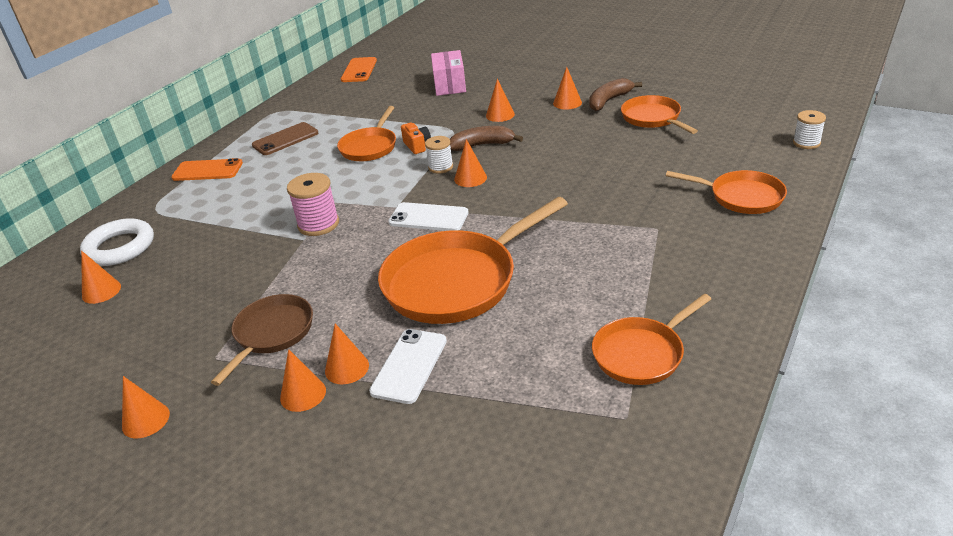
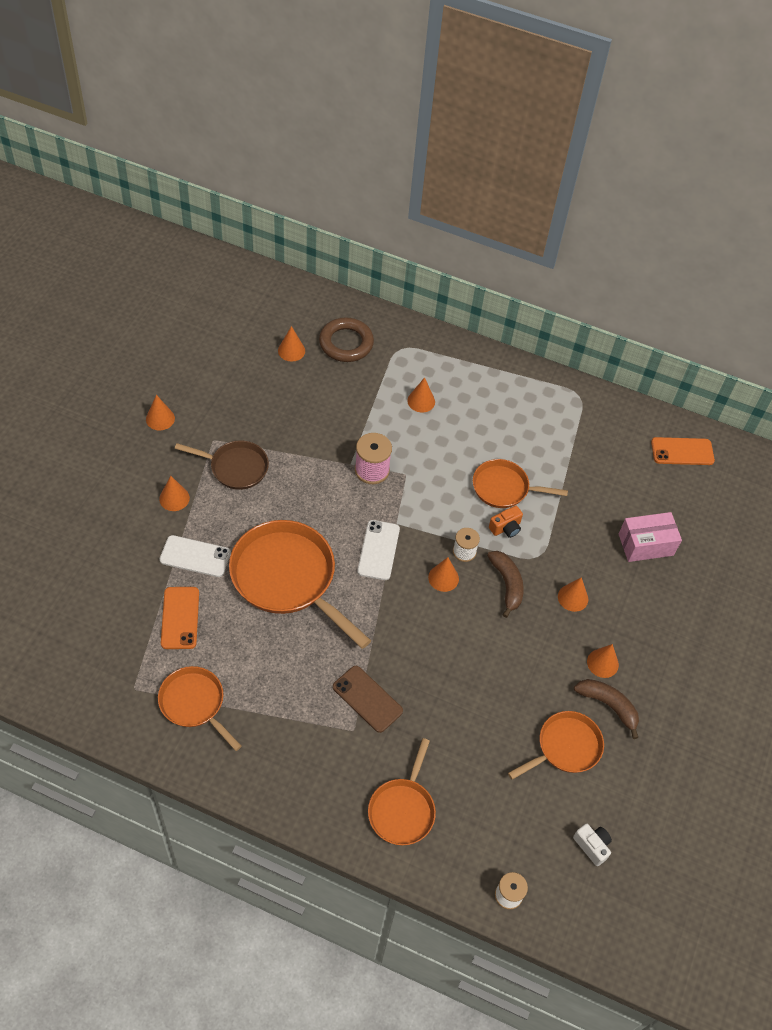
camera: 75 degrees right, 20 degrees up
white ring [80,218,154,266] -> brown ring [319,318,374,362]
orange phone [171,158,243,181] -> orange phone moved to [161,587,199,649]
brown phone [252,122,318,155] -> brown phone moved to [333,666,403,733]
orange cone [325,324,369,384] -> orange cone moved to [407,377,435,412]
none -> white camera [573,824,612,866]

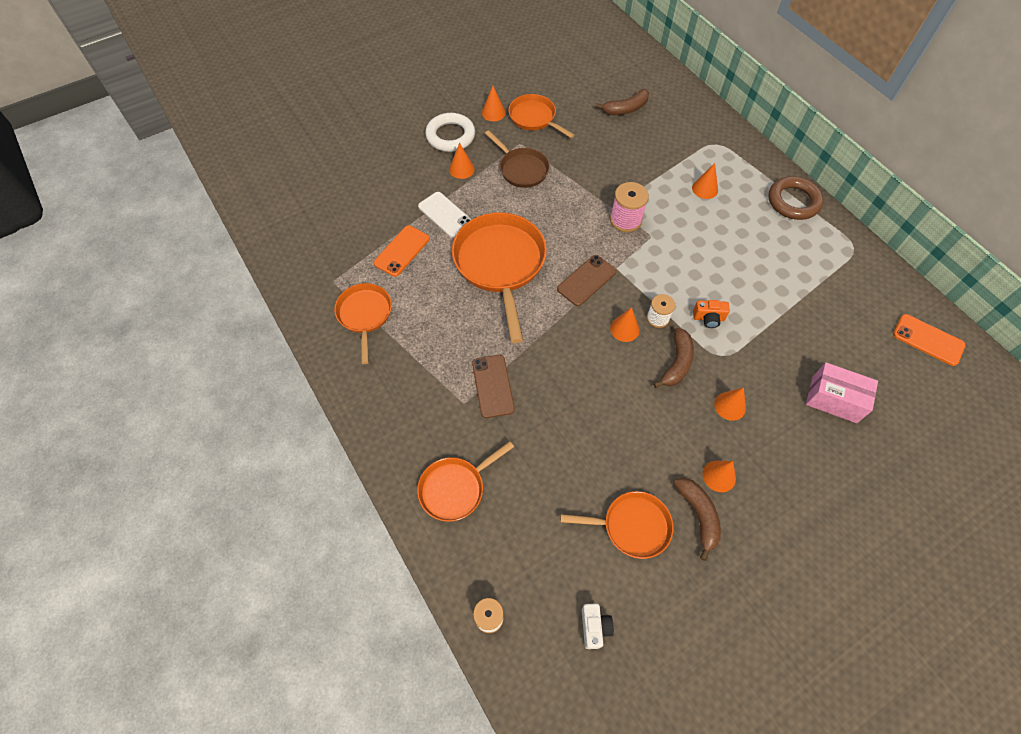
camera: 40 degrees right, 5 degrees up
orange cone [278,326,305,361] -> brown banana [595,89,649,115]
brown ring [319,318,374,362] -> brown ring moved to [768,176,824,220]
white phone [357,520,400,580] -> brown phone [557,255,617,306]
orange pan [473,459,568,508] -> orange pan moved to [508,94,575,138]
none -> white ring [425,113,475,152]

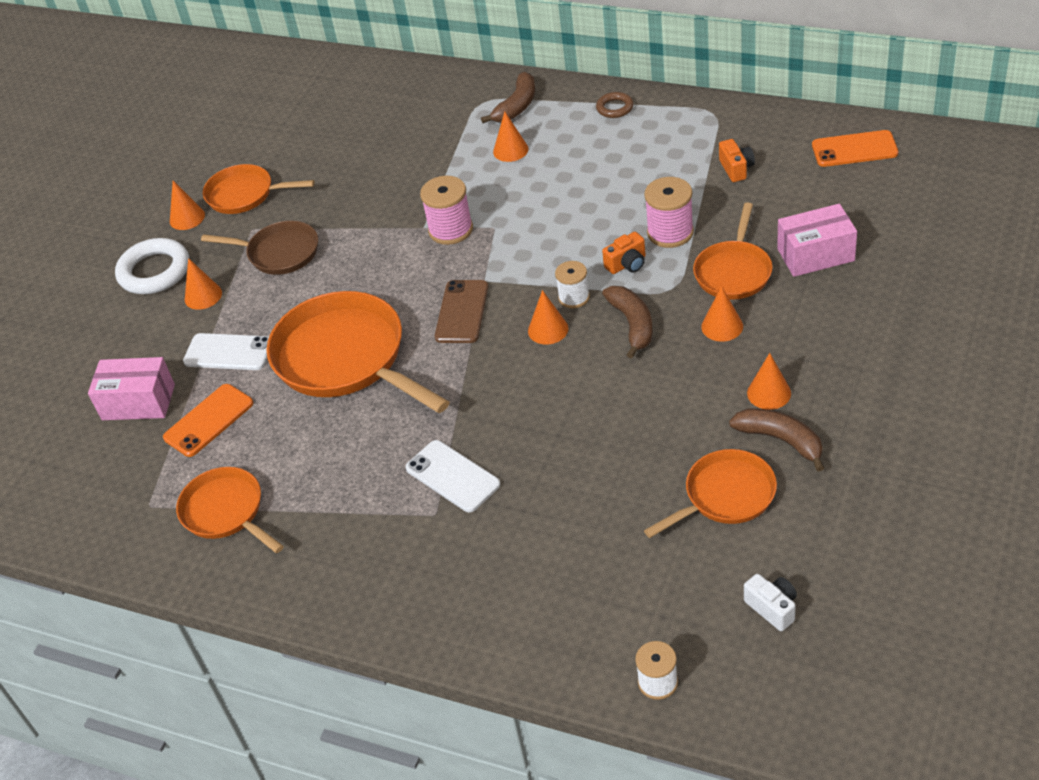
camera: 30 degrees left, 15 degrees down
orange phone [374,225,430,277] -> orange phone turned 45 degrees clockwise [163,384,253,457]
orange pan [417,441,514,522] -> orange pan moved to [693,203,773,300]
brown phone [472,355,515,418] -> white phone [406,440,500,512]
brown banana [595,89,649,115] -> brown banana moved to [481,72,535,123]
brown ring [768,176,824,220] -> brown ring [596,92,633,118], size x0.53
none -> pink box [88,357,175,420]
none -> pink spool [644,177,694,248]
none -> orange camera [719,139,755,182]

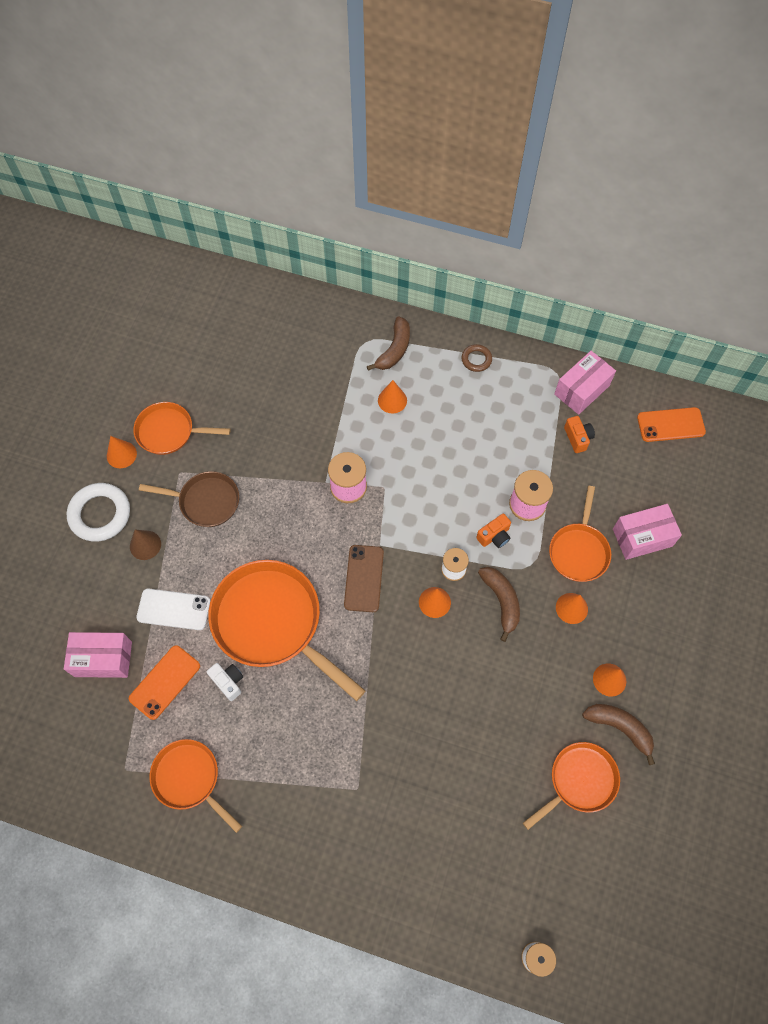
camera: 10 degrees left, 20 degrees up
orange cone [185,258,222,310] -> brown cone [130,529,161,560]
white phone [406,440,500,512] -> none
white camera [744,574,797,631] -> white camera moved to [207,663,243,701]
none -> pink box [554,351,616,415]

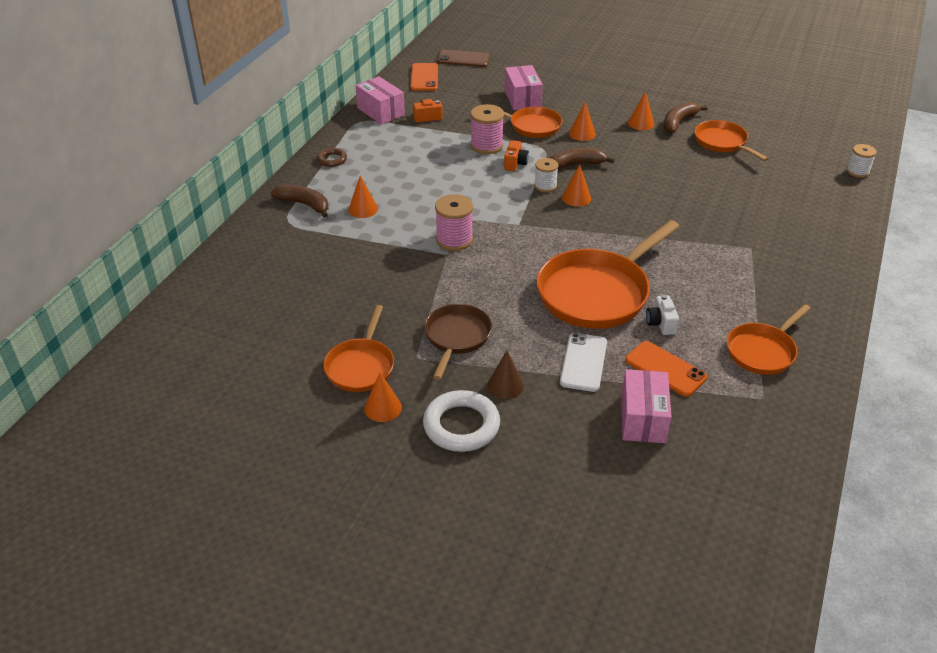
camera: 85 degrees left, 25 degrees down
white camera [207,663,243,701] -> white camera turned 60 degrees counterclockwise [646,295,679,335]
brown phone [344,545,384,612] -> brown phone moved to [437,49,490,67]
orange camera [476,513,511,548] -> orange camera turned 45 degrees clockwise [504,140,529,171]

